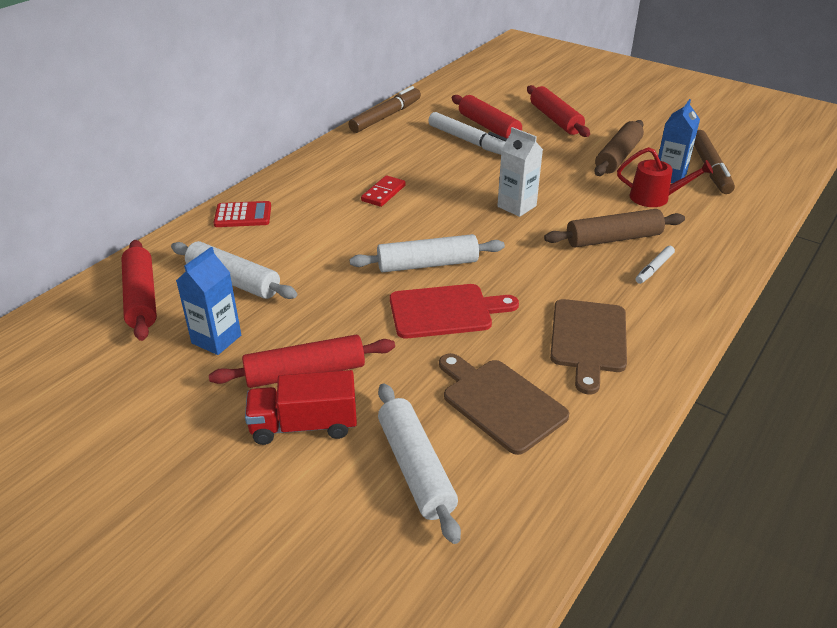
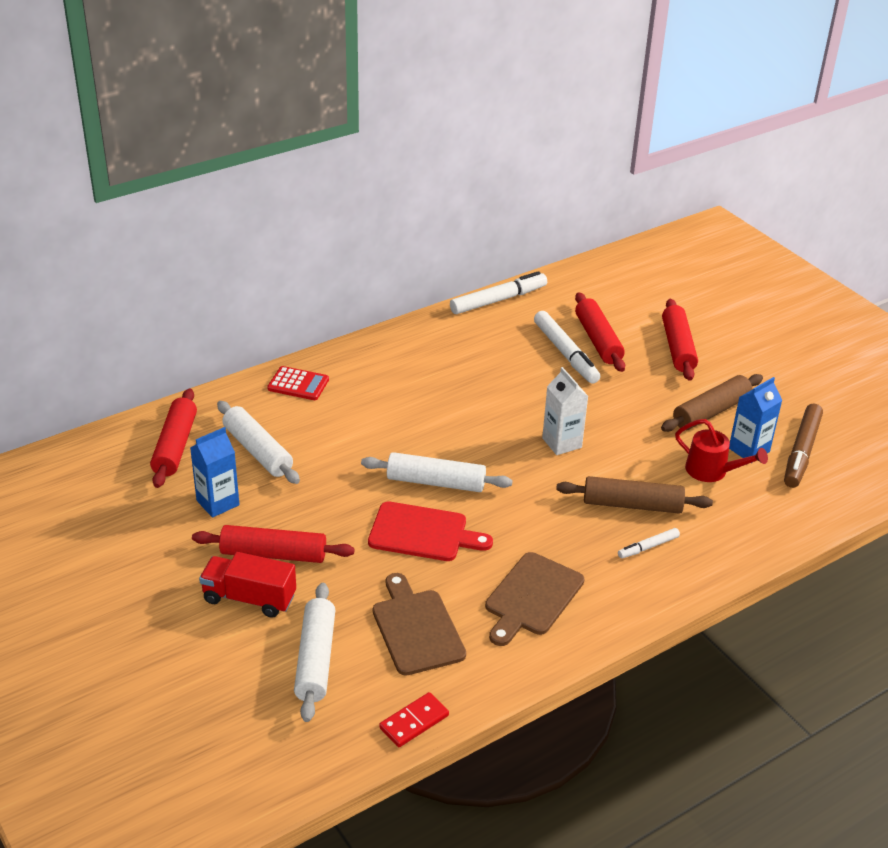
camera: 20 degrees right, 0 degrees up
brown marker [349,86,421,133] -> white marker [450,271,547,314]
red domino [361,175,406,207] -> red domino moved to [379,692,449,747]

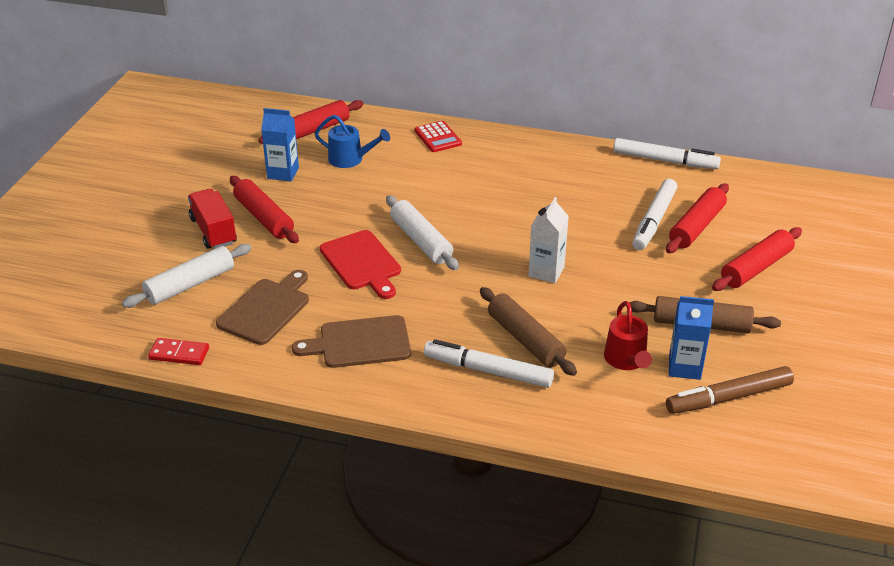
camera: 50 degrees right, 0 degrees up
white rolling pin [217,401,300,484] -> blue watering can [315,115,390,168]
white marker [618,528,680,558] -> white marker [424,339,554,388], size x1.92

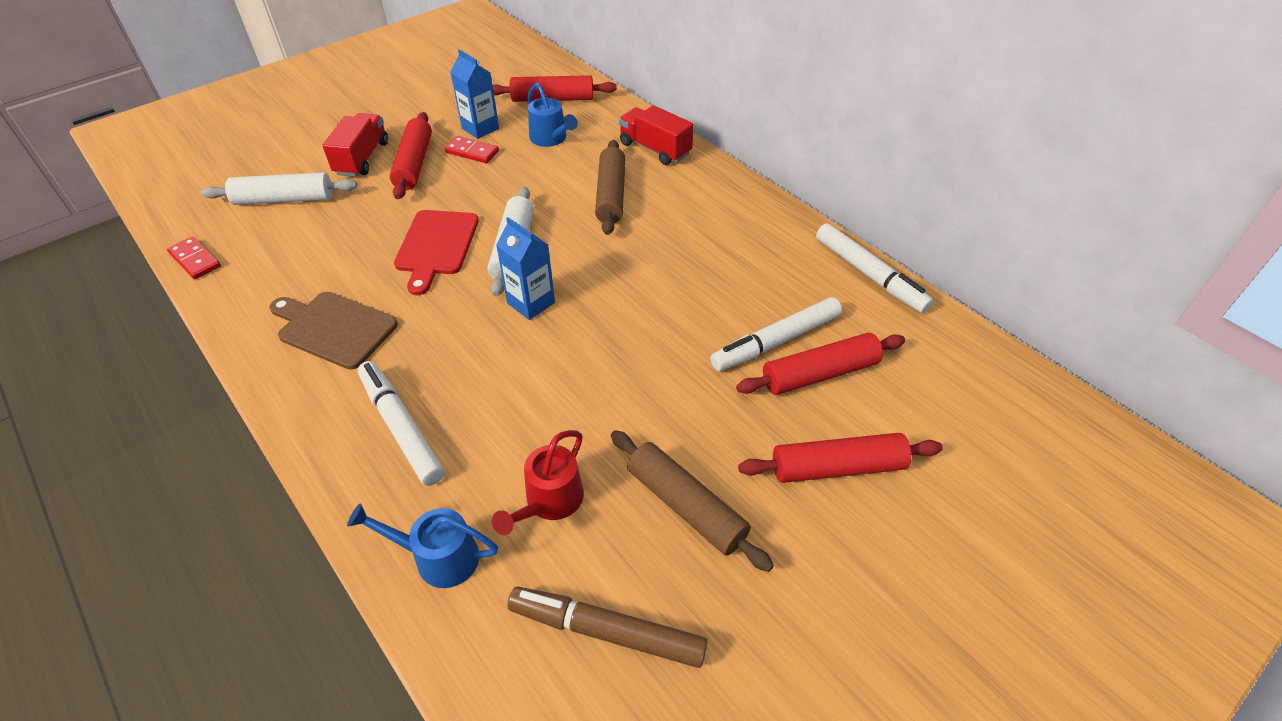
camera: 35 degrees right, 10 degrees up
brown cutting board [216,270,309,345] -> none
red calculator [415,121,462,152] -> red truck [619,105,694,165]
brown rolling pin [480,287,577,376] -> brown rolling pin moved to [595,140,625,235]
white carton [528,197,569,283] -> none
blue carton [669,296,714,380] -> blue carton moved to [496,217,555,320]
none -> blue watering can [347,503,498,588]
none -> red domino [444,136,499,163]

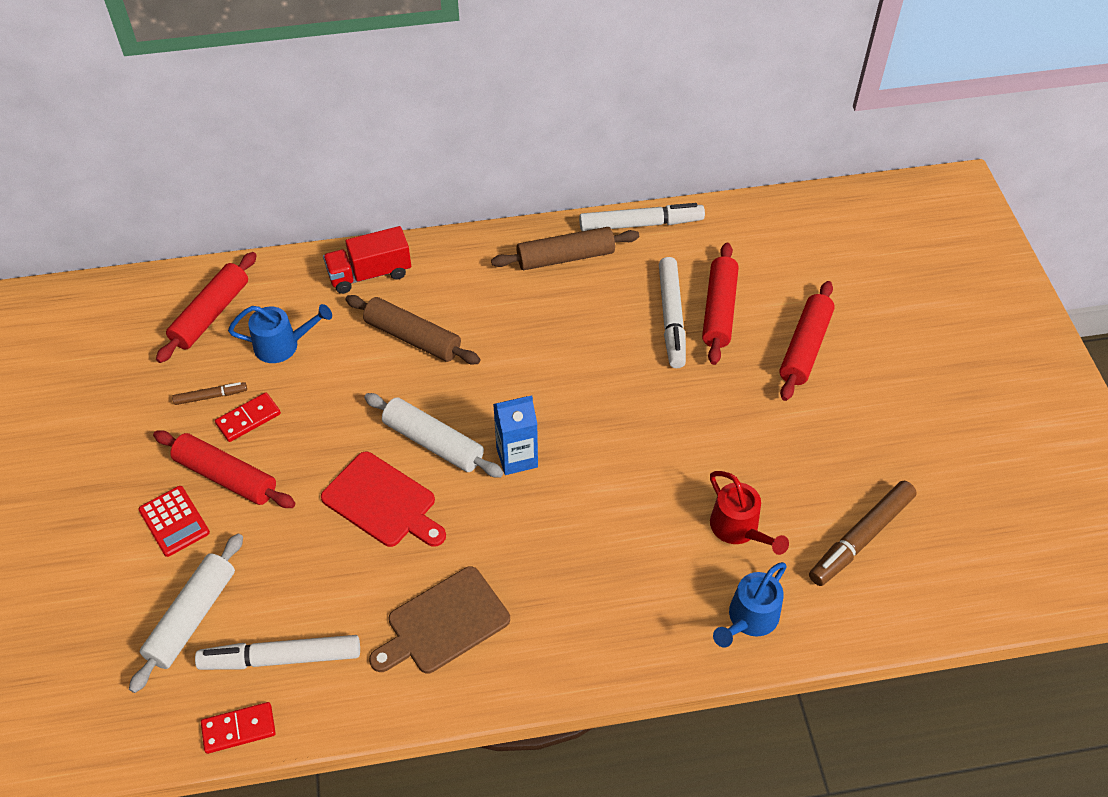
camera: 60 degrees left, 5 degrees up
red truck [322,113,388,177] -> red calculator [138,486,210,557]
white marker [358,361,445,486] -> white marker moved to [195,635,360,670]
blue carton [450,49,499,139] -> brown marker [172,382,247,405]
brown rolling pin [611,430,774,572] -> brown rolling pin moved to [491,227,639,270]

